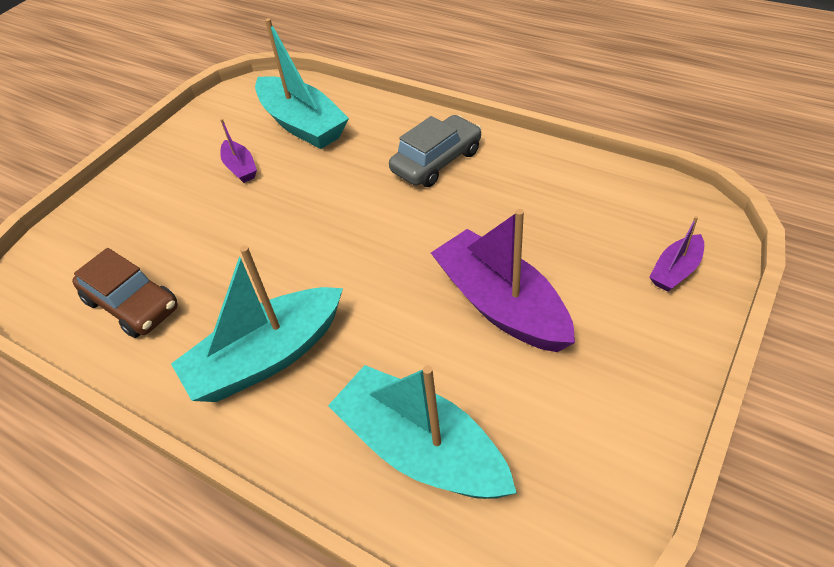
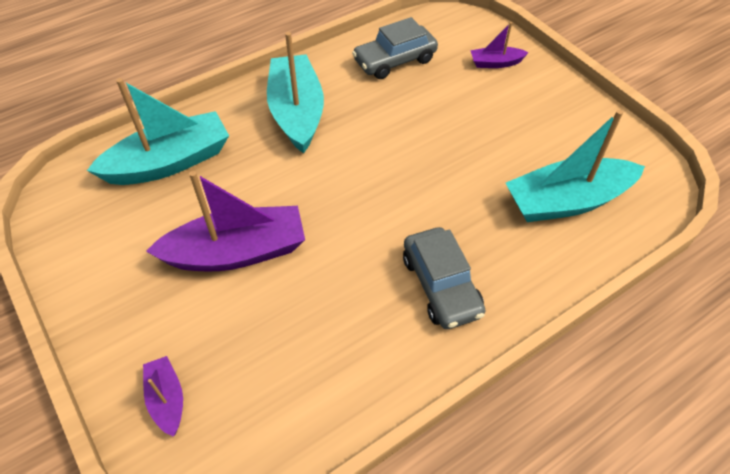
camera: 110 degrees right, 5 degrees up
brown car [72,248,178,338] -> grey car [352,17,438,79]
purple boat [220,119,257,183] -> purple boat moved to [471,22,529,68]

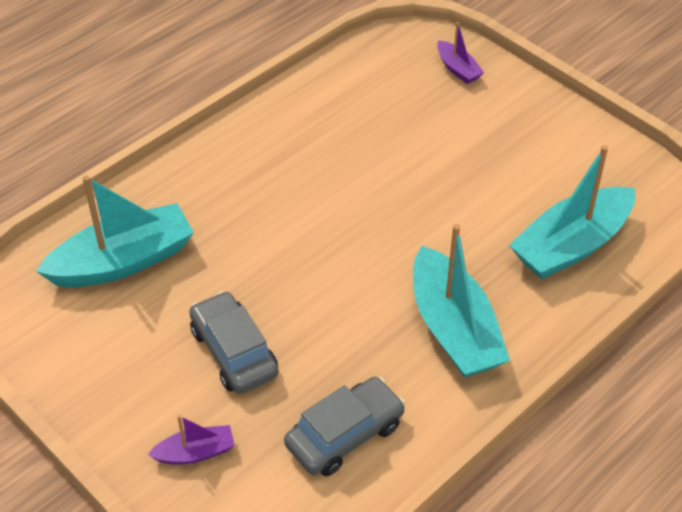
camera: 170 degrees right, 5 degrees down
purple boat [146,171,305,271] -> none
grey car [403,227,485,329] -> grey car moved to [189,291,278,394]

